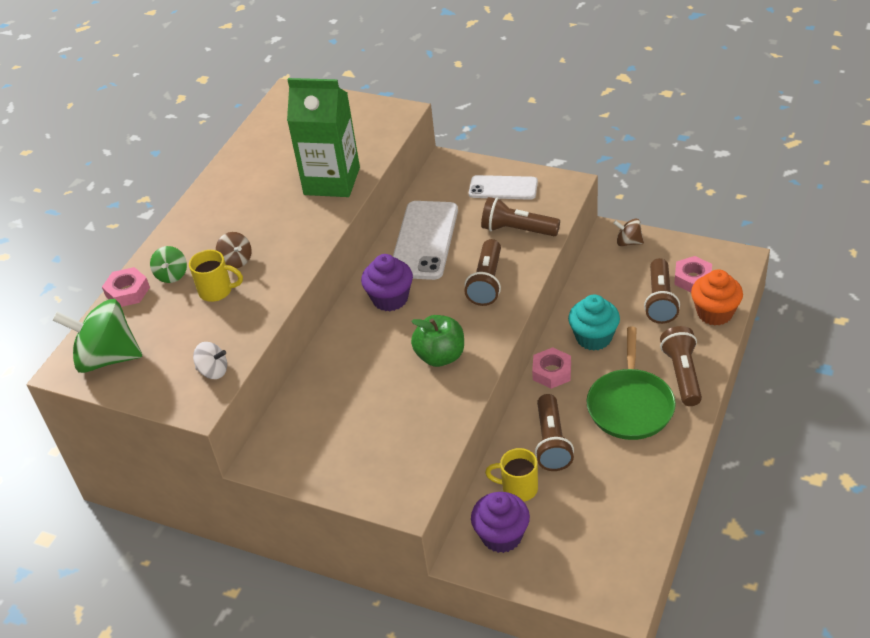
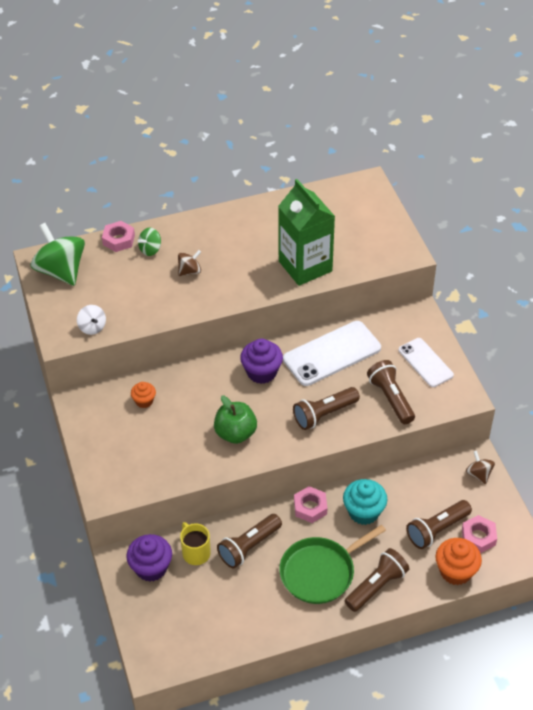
camera: 45 degrees right, 5 degrees up
yellow mug [189,250,243,302] -> none
brown spinning top [216,232,252,268] -> brown spinning top turned 135 degrees counterclockwise [178,250,201,276]
none -> orange cupcake [131,382,156,408]

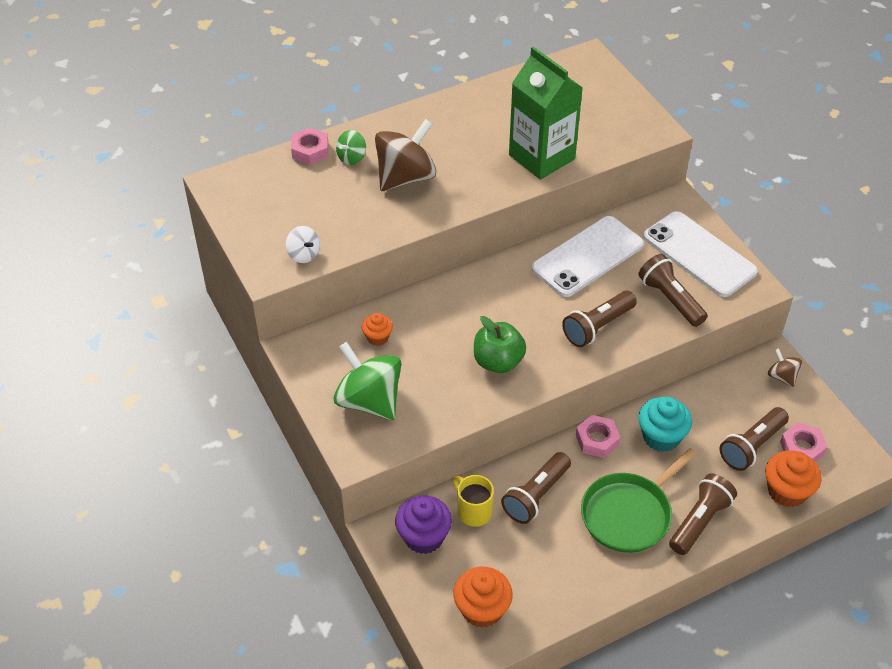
camera: 10 degrees left, 0 degrees up
green spinning top [31,223,85,286] -> green spinning top moved to [334,342,401,420]
brown spinning top [178,250,201,276] -> brown spinning top [375,119,436,191], size x2.04
purple cupcake [240,339,283,384] -> none
white phone [399,338,454,387] -> white phone [643,211,758,297], size x1.59
none -> orange cupcake [453,567,513,628]

